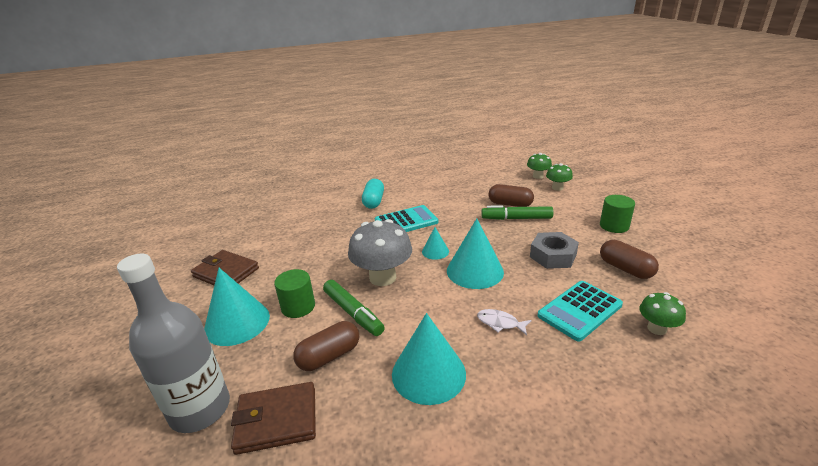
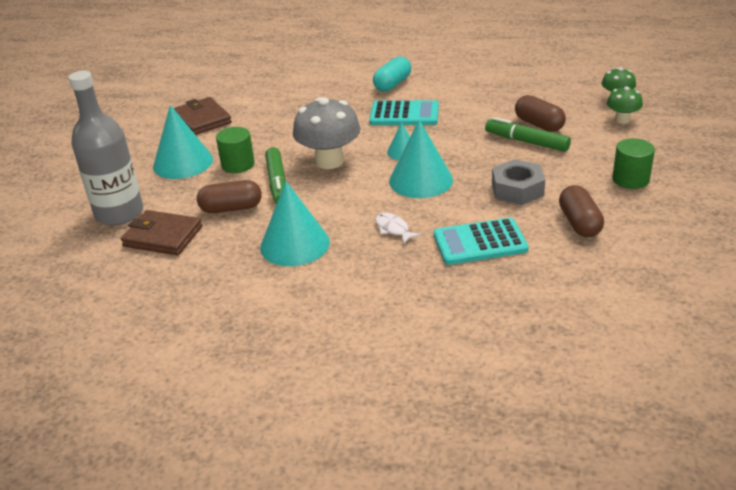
camera: 30 degrees right, 5 degrees up
green mushroom [640,292,686,335] -> none

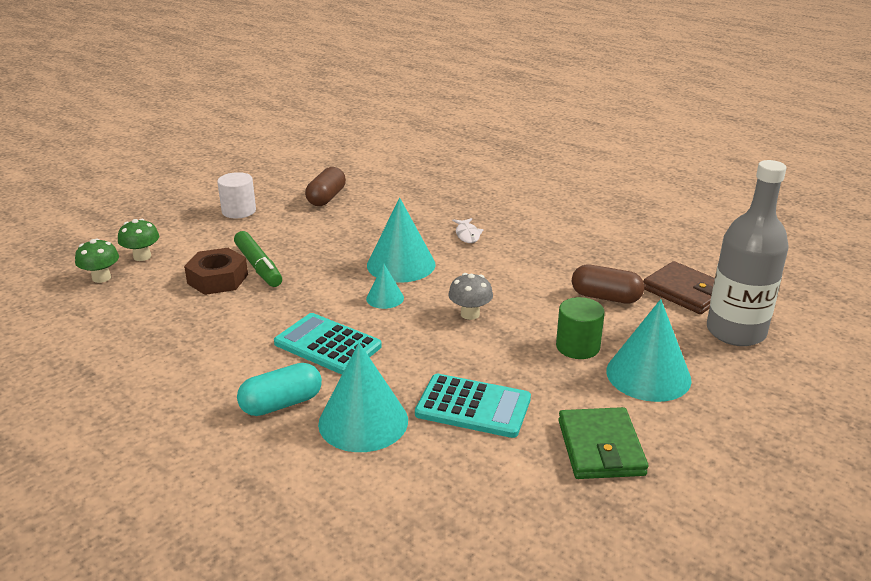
camera: 155 degrees left, 5 degrees down
brown wallet [173,97,232,135] -> green wallet [558,407,648,479]
turquoise cone [260,181,330,266] -> turquoise cone moved to [318,343,408,452]
green marker [265,147,286,204] -> none
grey mushroom [293,97,361,169] -> grey mushroom [448,273,493,320], size x0.54
turquoise calculator [434,218,529,265] -> turquoise calculator moved to [415,374,531,438]
grey nut [492,159,545,205] -> none
brown capsule [515,95,566,132] -> brown nut [184,248,248,295]
green cylinder [612,138,655,189] -> white cylinder [217,172,256,218]

